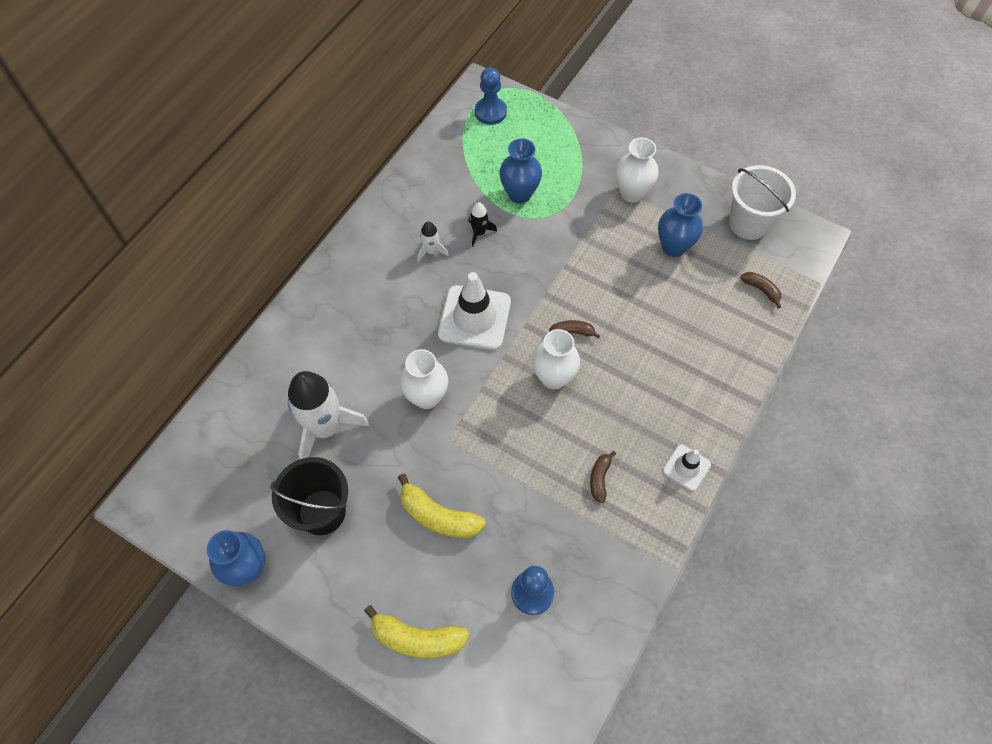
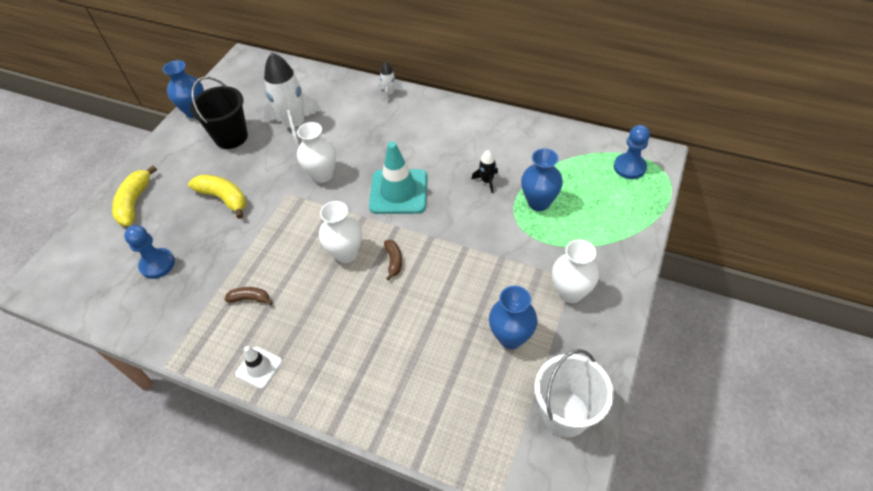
camera: 85 degrees right, 10 degrees down
yellow banana [398,474,486,538] -> yellow banana turned 105 degrees clockwise [188,174,246,219]
white rocket [417,222,449,262] -> white rocket moved to [379,62,403,103]
white traffic cone [438,272,511,350] -> turquoise traffic cone [369,141,428,214]
brown banana [740,272,782,308] -> none

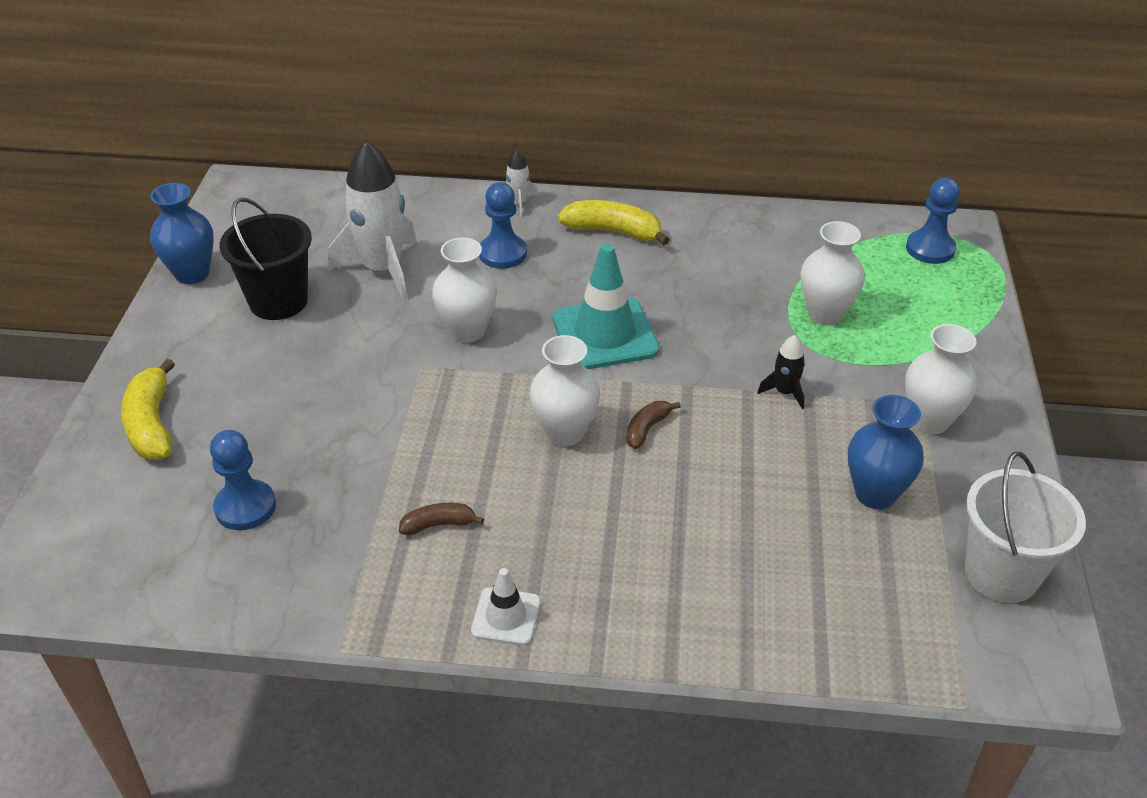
camera: 20 degrees left, 10 degrees down
yellow banana [188,174,246,219] -> yellow banana moved to [558,200,670,245]
brown banana [384,240,402,280] -> brown banana turned 120 degrees counterclockwise [626,401,681,449]
black rocket [471,150,498,193] -> black rocket moved to [757,335,805,409]
blue vase [521,148,563,211] -> white vase [801,221,865,325]
none -> blue pawn [479,182,527,269]

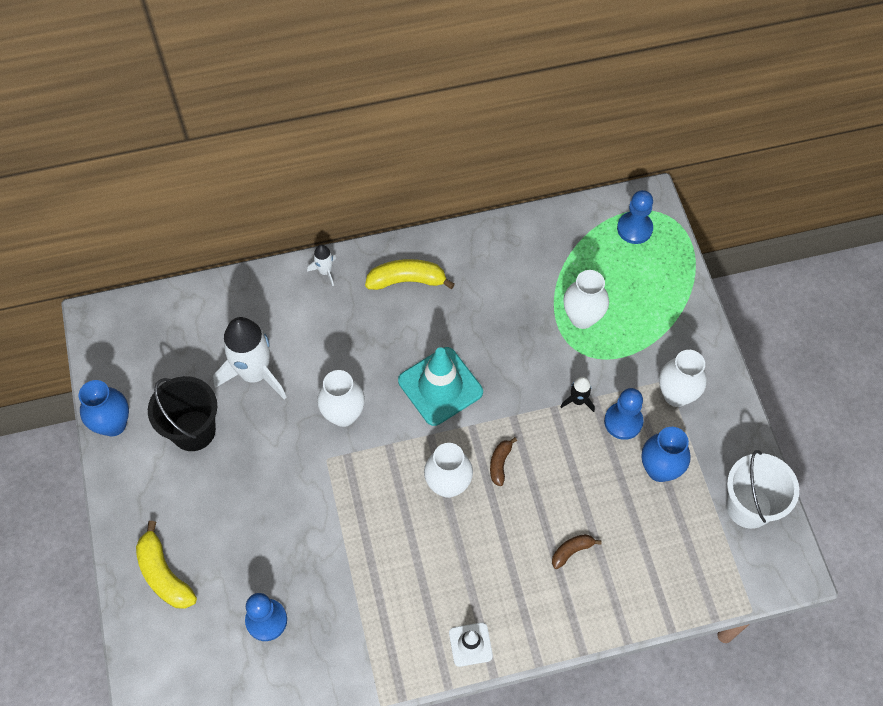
camera: 20 degrees left, 20 degrees up
brown banana [399,503,484,535] -> brown banana moved to [552,534,602,569]
blue pawn [479,182,527,269] -> blue pawn moved to [604,388,644,440]

